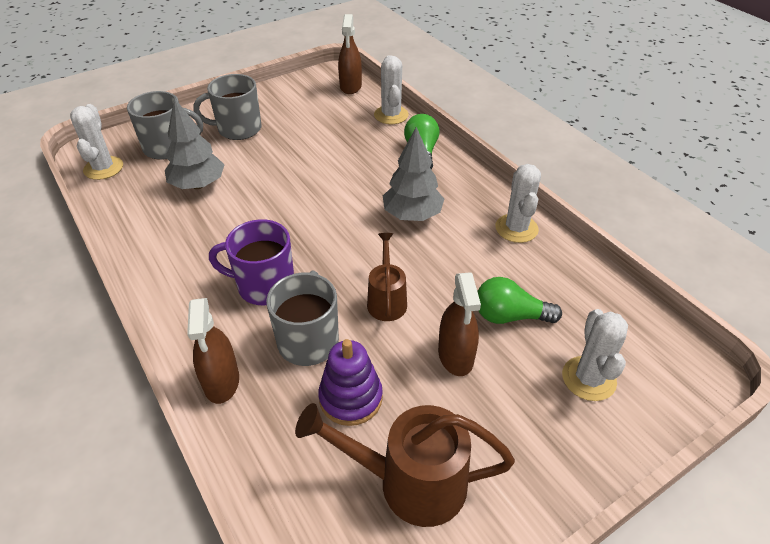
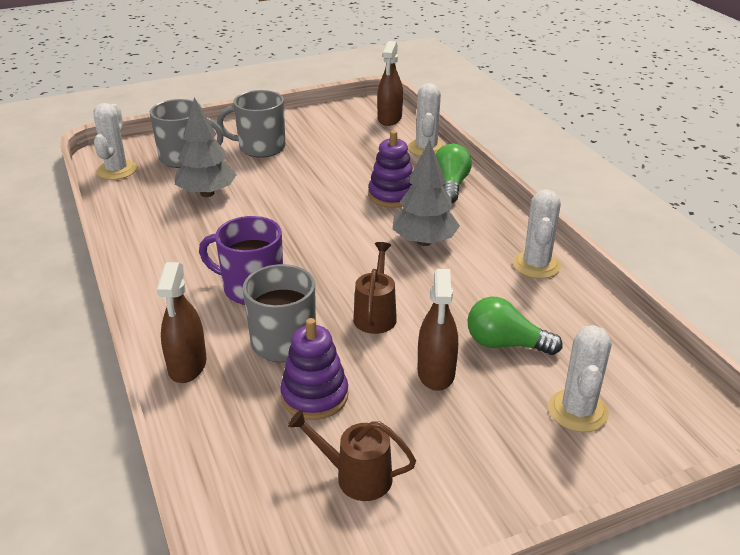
camera: 10 degrees right, 10 degrees down
brown watering can [295,403,515,527] -> brown watering can [288,409,416,501], size x0.60
none -> purple stacking toy [368,130,413,208]

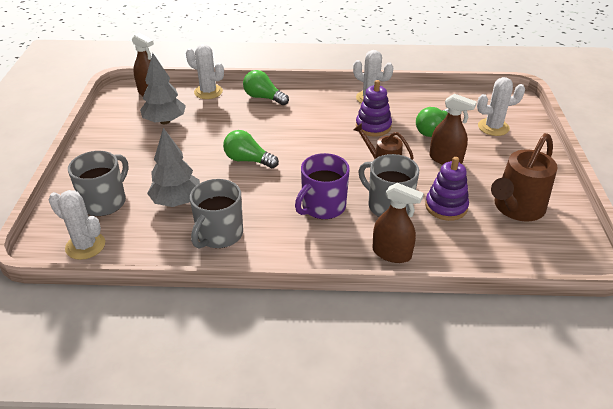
camera: 65 degrees left, 5 degrees up
grey mug [217,90,285,158] -> grey mug moved to [190,179,243,249]
brown watering can [288,409,416,501] -> brown watering can [491,133,558,221], size x1.67
purple stacking toy [368,130,413,208] -> purple stacking toy moved to [356,80,392,137]
grey tree [392,140,460,246] -> grey tree moved to [140,53,186,124]
white cactus [548,325,612,432] -> white cactus turned 45 degrees counterclockwise [477,77,525,136]
none -> green light bulb [223,130,279,168]

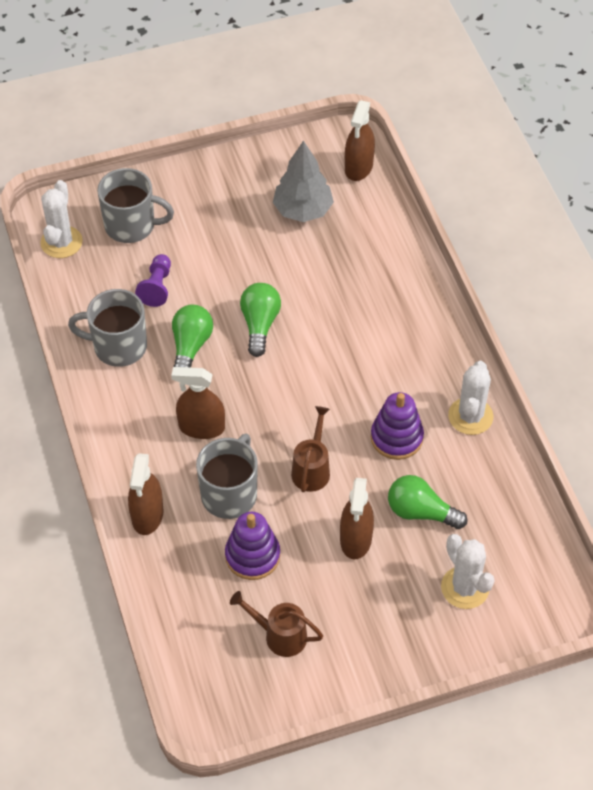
camera: 70 degrees right, 15 degrees up
grey tree [147,128,200,207] -> purple pawn [135,254,171,307]
white cactus [186,44,224,99] -> none
green light bulb [243,70,289,105] -> green light bulb moved to [172,305,213,368]
purple mug [295,153,350,219] -> brown spray bottle [171,367,225,439]
brown watering can [491,133,558,221] -> brown watering can [230,591,323,657], size x0.60

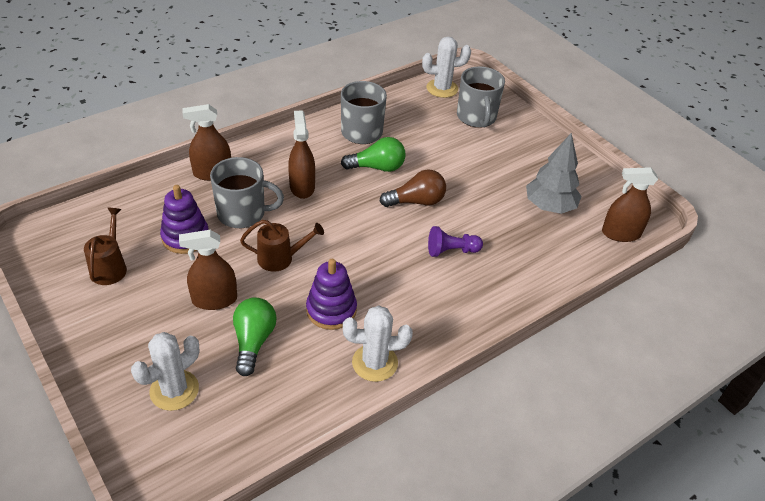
camera: 70 degrees right, 10 degrees down
purple pawn [135,254,171,307] -> purple pawn moved to [428,226,483,257]
green light bulb [240,283,281,357] -> brown light bulb [379,170,446,207]

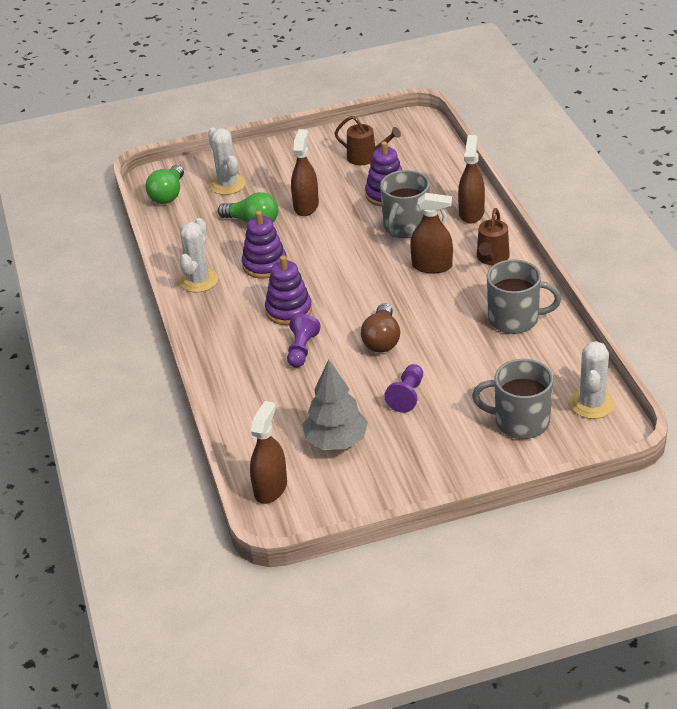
camera: 115 degrees right, 5 degrees down
brown watering can [240,220,324,272] -> brown watering can moved to [477,208,510,265]
green light bulb [341,137,406,172] -> green light bulb moved to [146,165,184,204]
none -> purple stacking toy [265,255,312,325]
none -> purple pawn [384,364,423,413]

